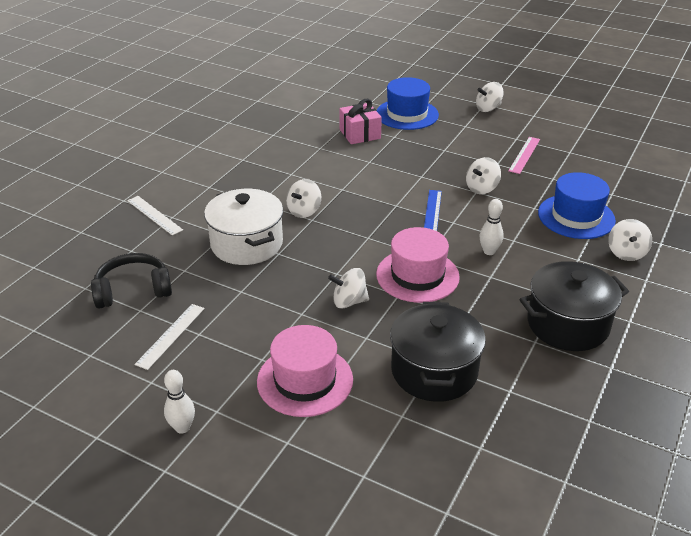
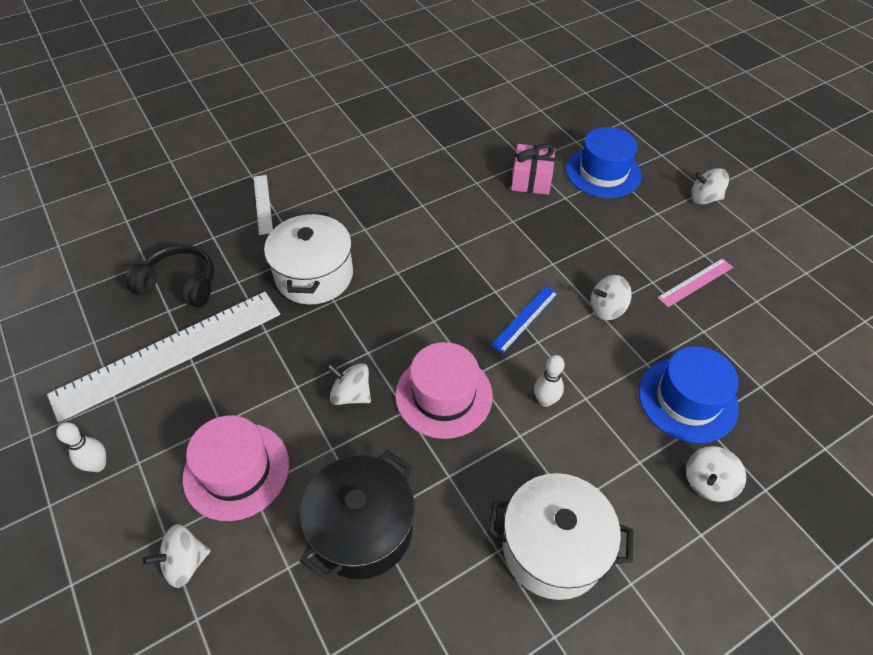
camera: 30 degrees right, 15 degrees up
white ruler [135,304,205,370] -> white ruler [47,292,280,423], size x2.26
white spinning top [286,179,321,218] -> white spinning top moved to [143,524,210,588]
black pot [519,261,629,351] -> white pot [488,473,634,600]

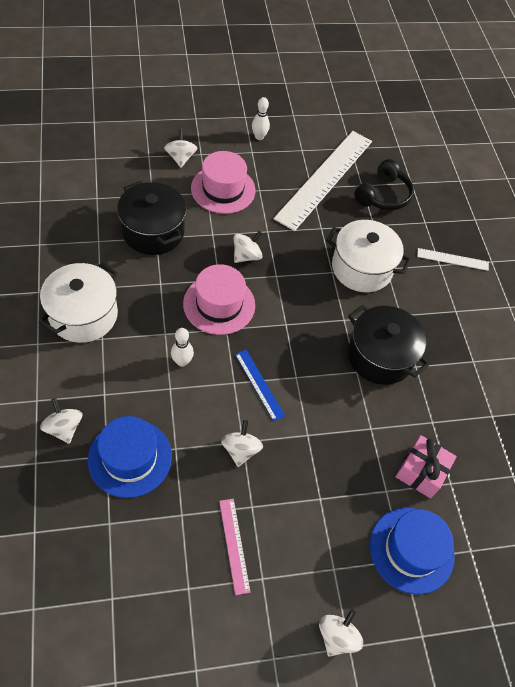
camera: 105 degrees right, 5 degrees up
white ruler [47,292,280,423] -> white ruler turned 45 degrees clockwise [273,131,372,231]
none -> black pot [348,305,429,385]

